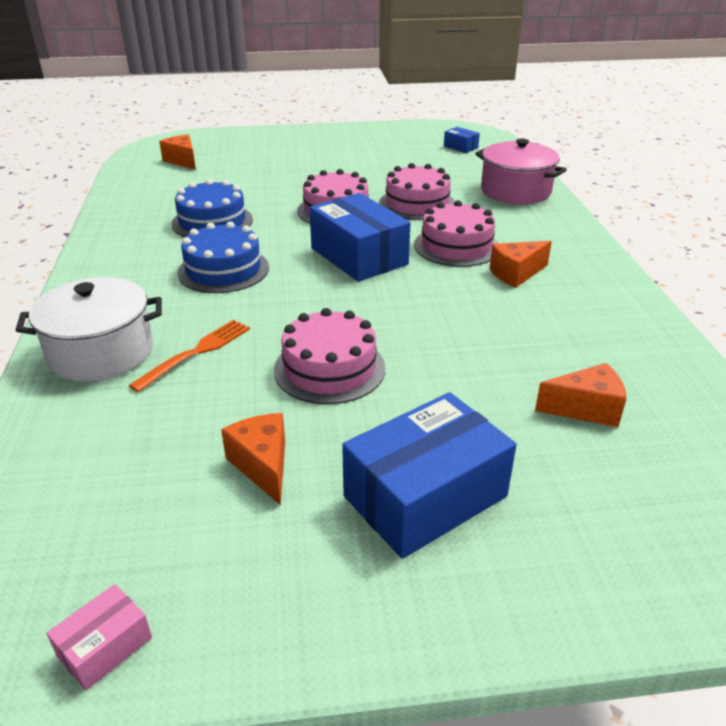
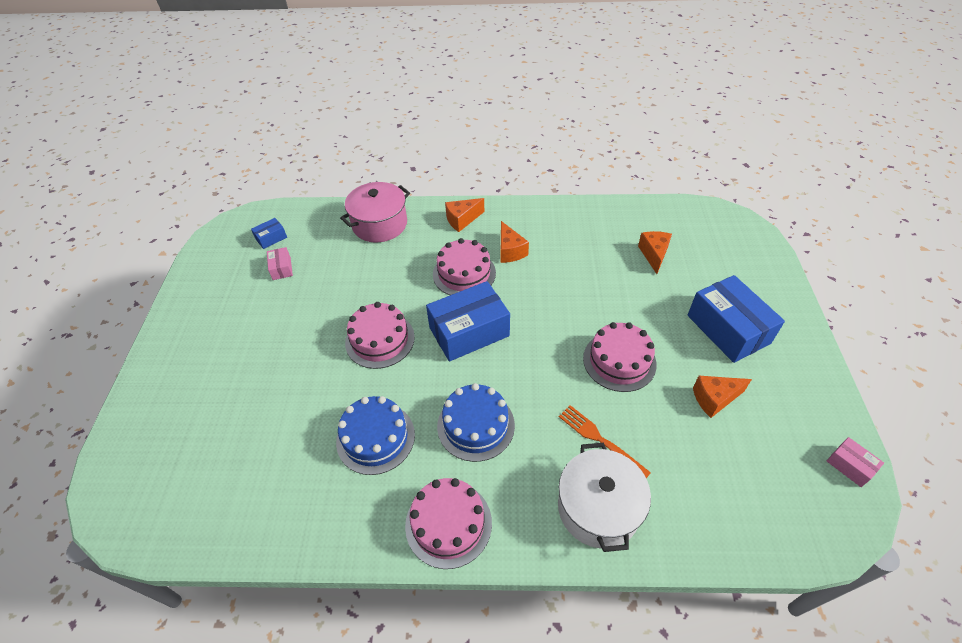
camera: 80 degrees left, 15 degrees up
orange cheese [159,134,196,170] -> orange cheese moved to [445,198,484,232]
pink cake [379,163,455,220] -> pink cake moved to [405,478,492,569]
none -> pink box [267,247,293,280]

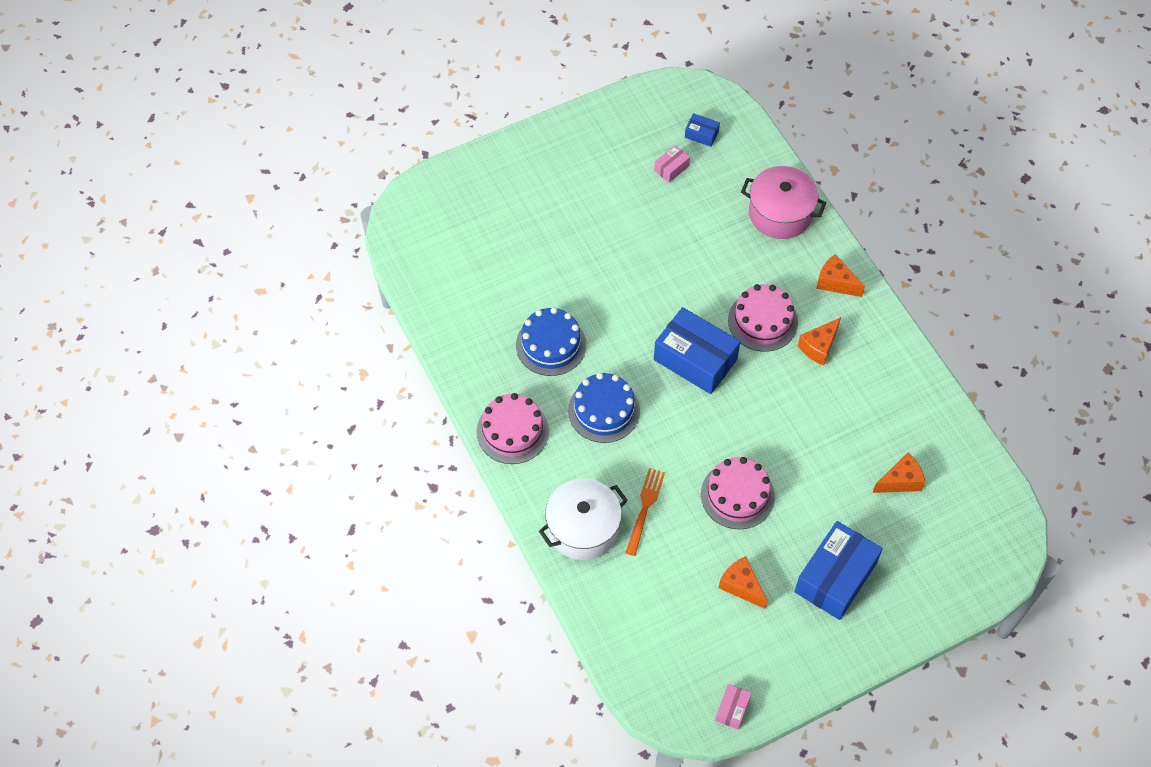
camera: 60 degrees right, 10 degrees up
pink cake [345,302,415,369] -> none

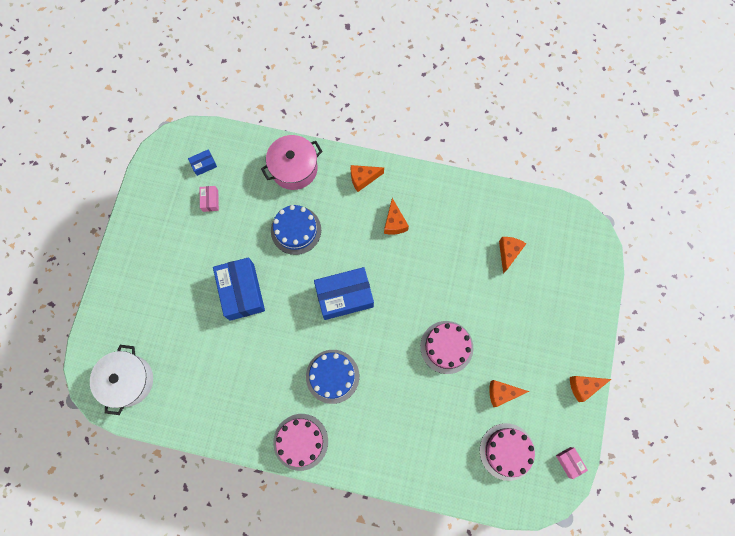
camera: 50 degrees left, 15 degrees up
blue cake [516,307,586,376] -> blue cake moved to [271,205,321,255]
white pot [539,479,628,560] -> white pot moved to [90,345,153,415]
orange fork [625,468,665,556] -> none
pink cake [728,284,798,352] -> pink cake moved to [480,423,535,481]
blue box [794,521,883,620] -> blue box moved to [213,257,265,321]
none -> orange cheese [570,376,611,402]

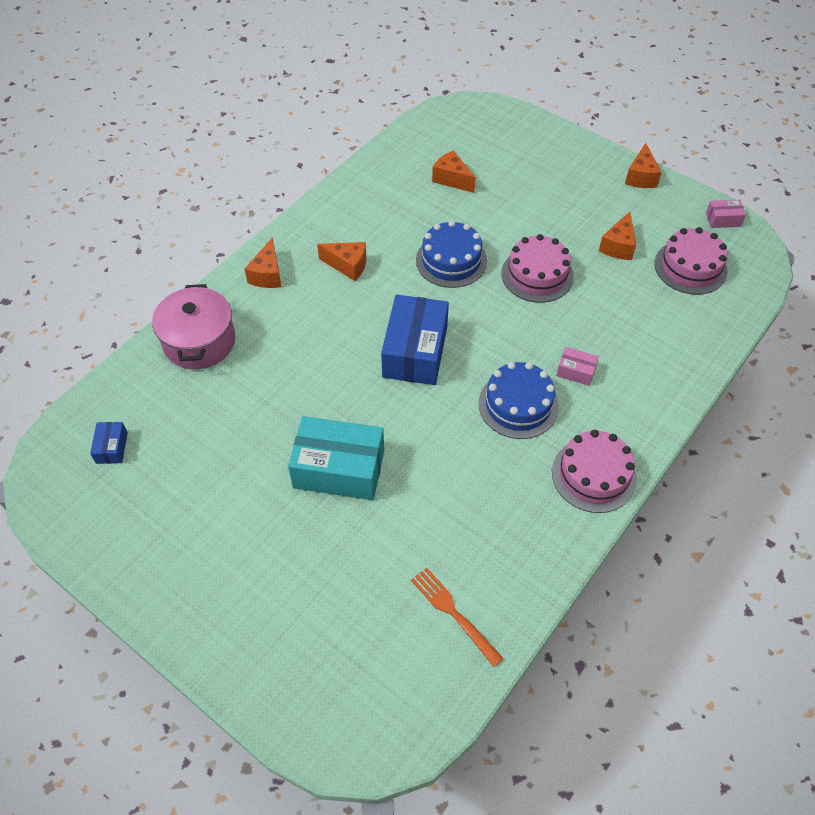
camera: 65 degrees left, 20 degrees down
white pot [90,345,153,415] -> none
pink box [200,186,219,212] -> pink box moved to [556,347,599,386]
blue box [213,257,265,321] -> turquoise box [288,416,384,500]
blue cake [271,205,321,255] -> blue cake moved to [416,220,487,288]
none -> orange fork [411,568,504,667]

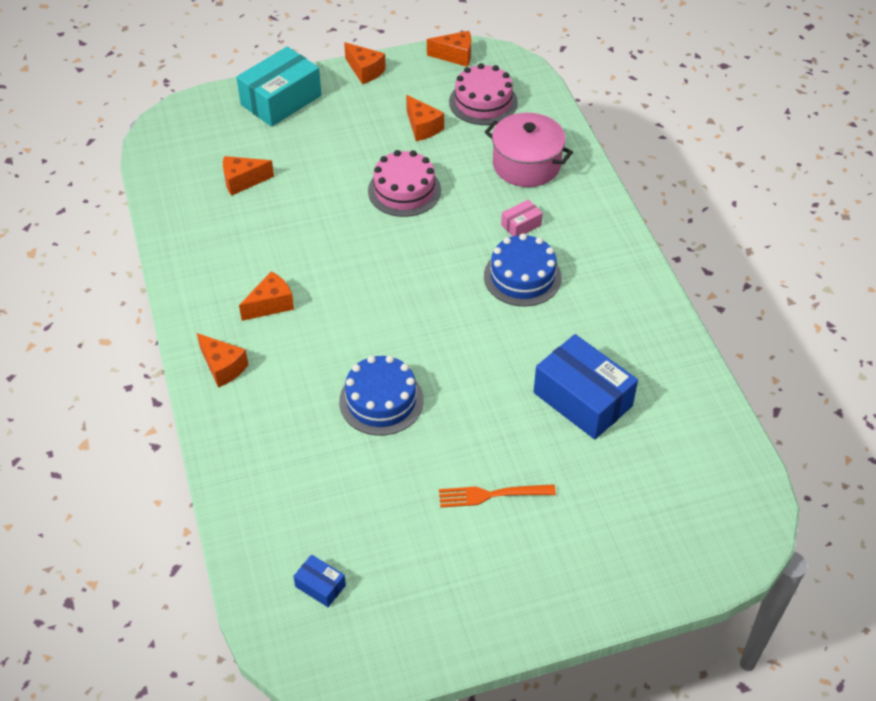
camera: 55 degrees left, 5 degrees down
pink pot [152,284,235,369] -> pink pot moved to [485,113,573,187]
turquoise box [288,416,384,500] -> turquoise box moved to [236,46,322,127]
blue box [381,295,449,385] -> blue box moved to [533,334,638,439]
orange fork [411,568,504,667] -> orange fork moved to [439,484,556,508]
blue cake [416,220,487,288] -> blue cake moved to [339,355,424,436]
pink cake [552,430,637,513] -> none
pink box [706,200,746,228] -> orange cheese [427,31,471,67]

